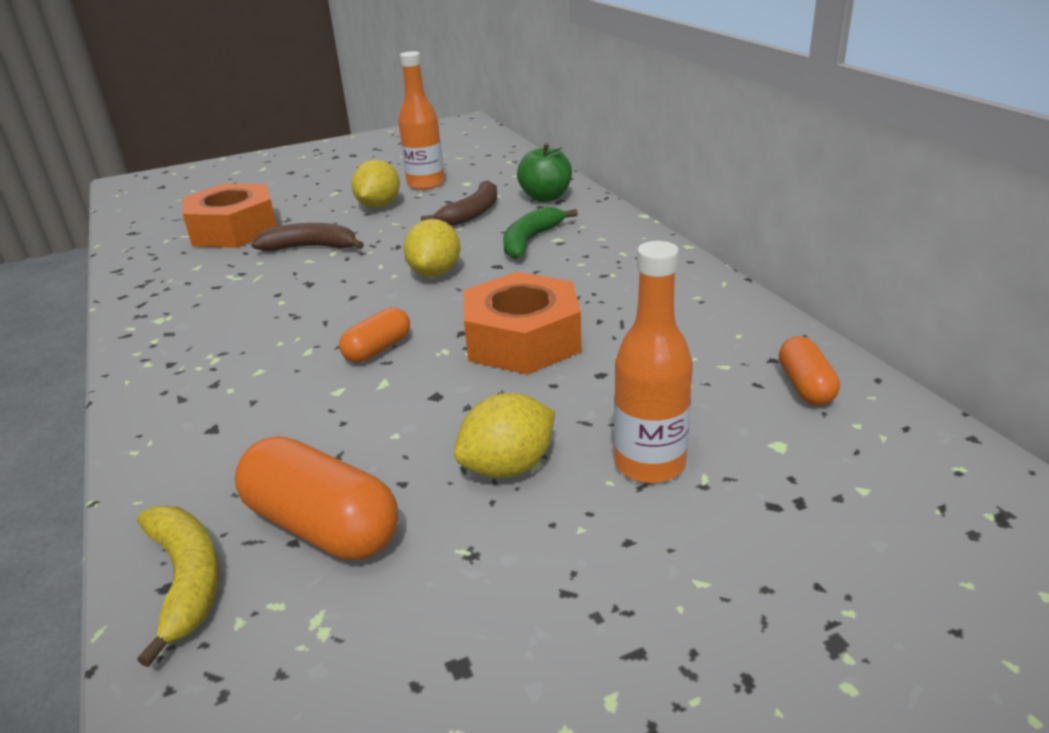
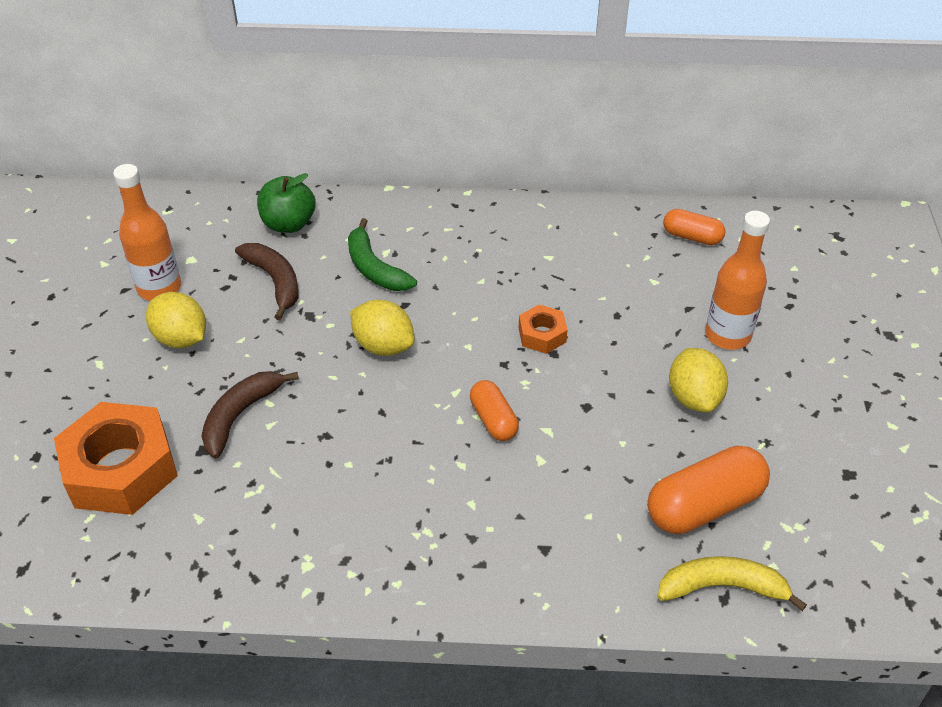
camera: 65 degrees left, 15 degrees up
orange nut [464,272,581,375] -> orange nut [519,304,568,354], size x0.49

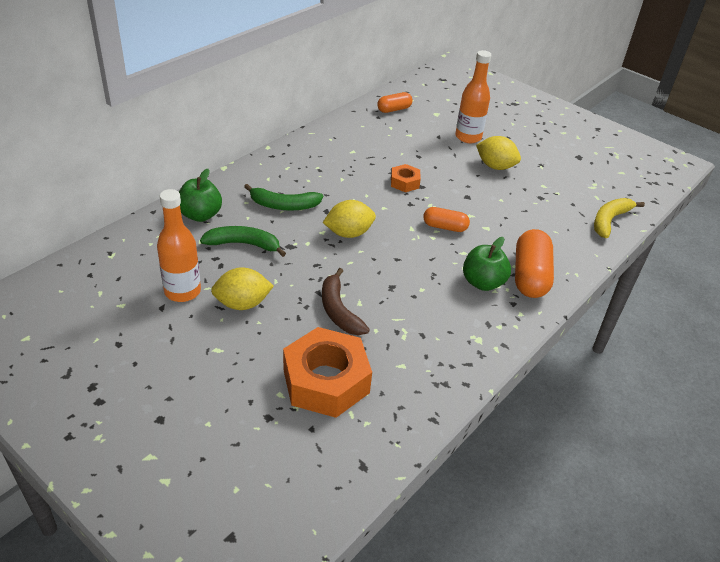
camera: 55 degrees left, 5 degrees down
brown banana [235,243,299,320] -> green banana [200,226,286,257]
orange capsule [647,446,770,534] -> orange capsule moved to [515,229,554,298]
none -> green apple [463,237,511,291]

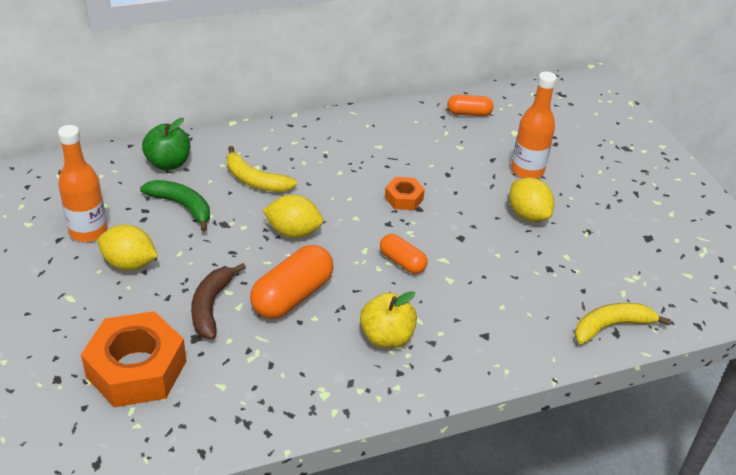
camera: 30 degrees right, 0 degrees up
green banana [244,184,323,211] -> yellow banana [227,146,297,192]
green apple [463,237,511,291] -> yellow apple [360,291,417,348]
orange capsule [515,229,554,298] -> orange capsule moved to [250,245,334,319]

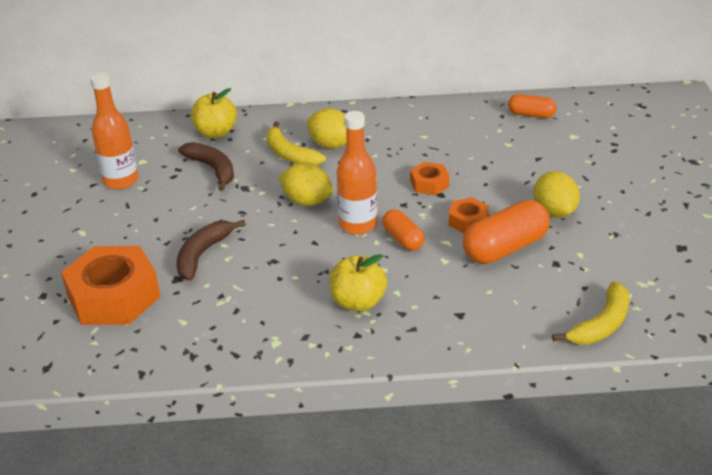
camera: 20 degrees right, 5 degrees down
yellow lemon [98,225,158,270] -> yellow lemon moved to [307,108,346,149]
green banana [140,180,210,232] -> brown banana [178,142,234,191]
green apple [142,118,190,170] -> yellow apple [191,88,237,138]
orange capsule [250,245,334,319] -> orange capsule moved to [463,200,550,264]
orange bottle [511,72,557,179] -> orange bottle moved to [337,111,377,234]
yellow banana [575,303,671,344] -> yellow banana turned 135 degrees clockwise [552,281,629,345]
none -> orange nut [448,198,489,233]

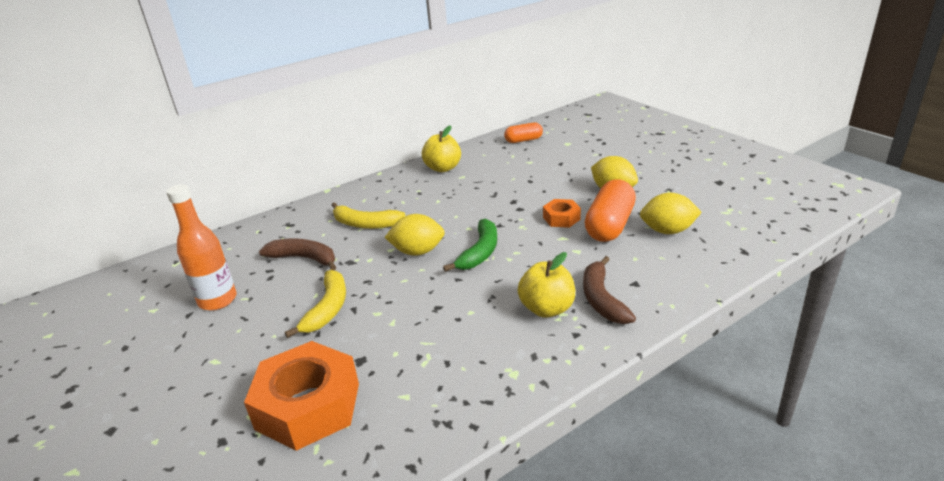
camera: 30 degrees left, 5 degrees down
brown banana [177,220,246,281] -> brown banana moved to [583,256,636,324]
yellow apple [191,88,237,138] -> yellow apple moved to [422,125,461,172]
yellow lemon [307,108,346,149] -> yellow lemon moved to [640,193,702,234]
orange bottle [337,111,377,234] -> green banana [443,219,497,272]
orange capsule [382,209,425,251] -> none
orange nut [410,162,449,195] -> none
yellow banana [552,281,629,345] -> yellow banana moved to [285,270,346,338]

